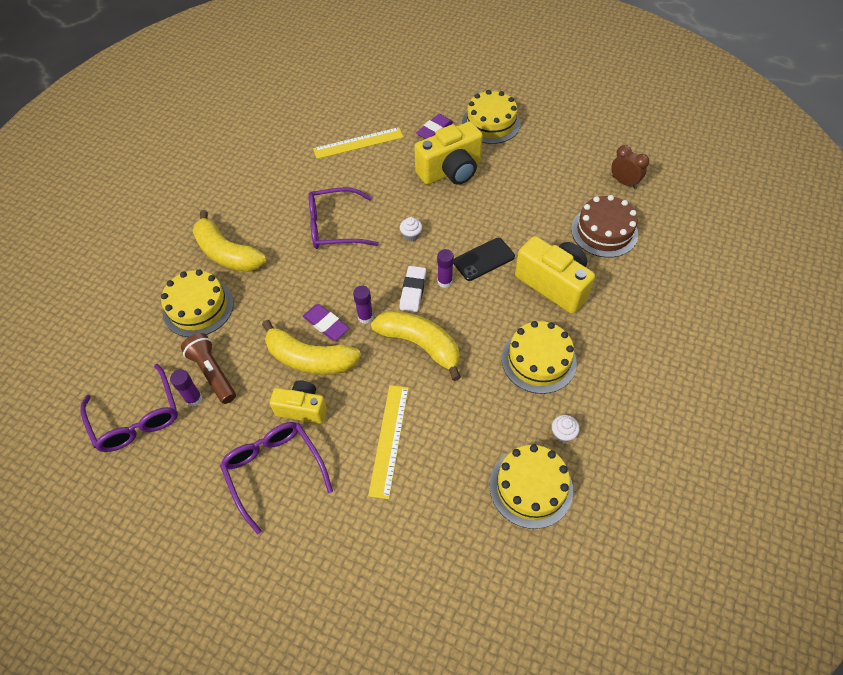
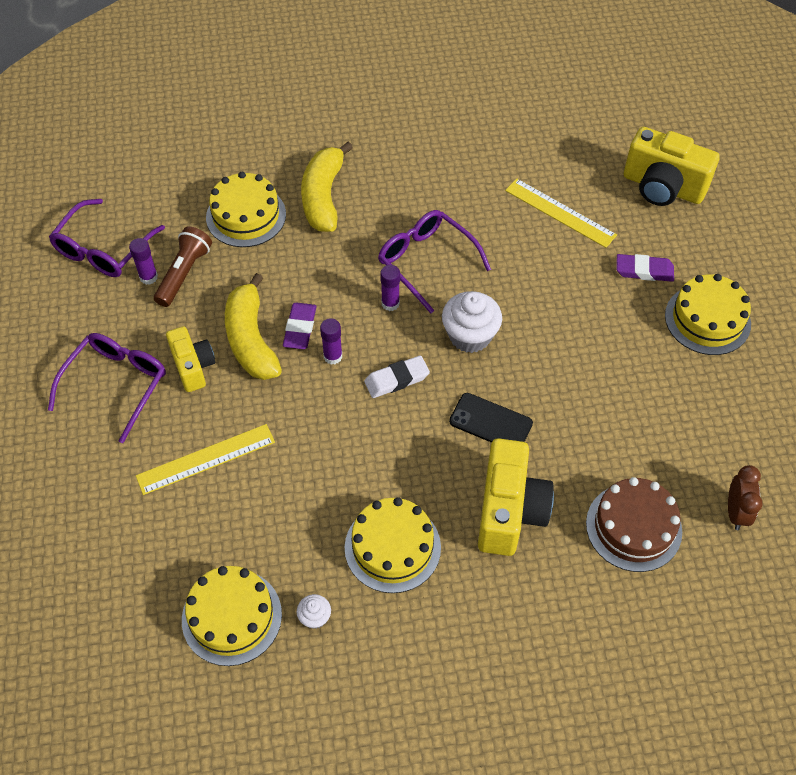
camera: 55 degrees right, 0 degrees up
yellow banana [371,311,461,381] -> none
white cupcake [400,217,422,241] -> white cupcake [442,291,502,353], size x2.01
yellow camera [414,121,483,185] -> yellow camera moved to [624,127,720,206]
purple glue stick [437,249,454,288] -> purple glue stick moved to [380,265,400,311]

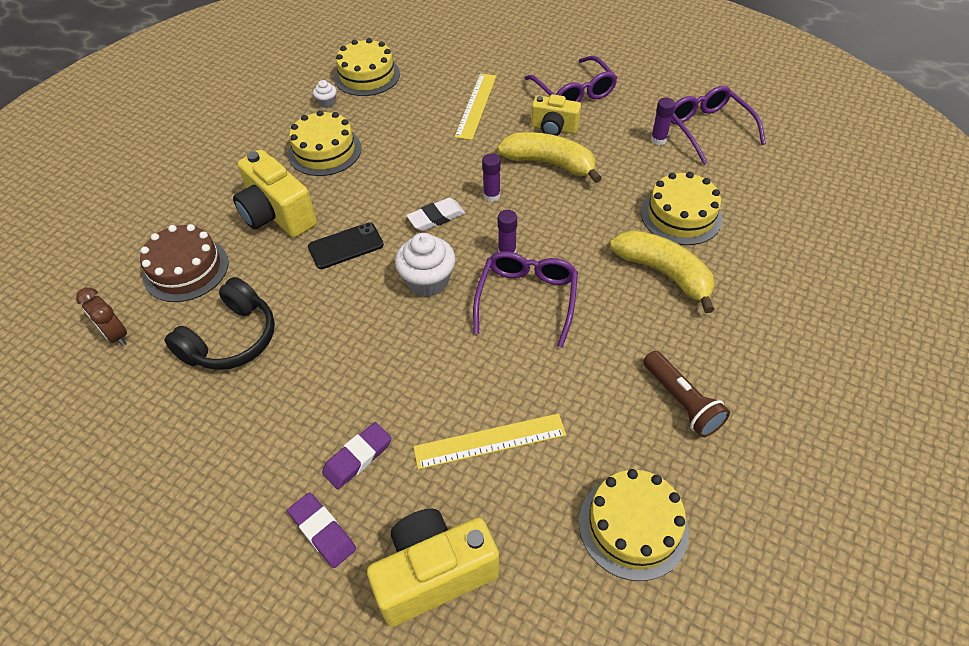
camera: 130 degrees right, 5 degrees down
brown flashlight [154,226,212,307] -> brown flashlight moved to [643,351,730,437]
purple eraser [283,303,317,349] -> purple eraser moved to [287,492,356,568]
white eraser [364,355,430,398] -> white eraser turned 45 degrees clockwise [406,198,465,231]
purple glasses [378,210,491,313] -> purple glasses turned 75 degrees counterclockwise [473,251,578,348]
yellow cake [665,274,751,355] -> yellow cake moved to [579,469,689,581]
none -> black headphones [164,277,275,370]

